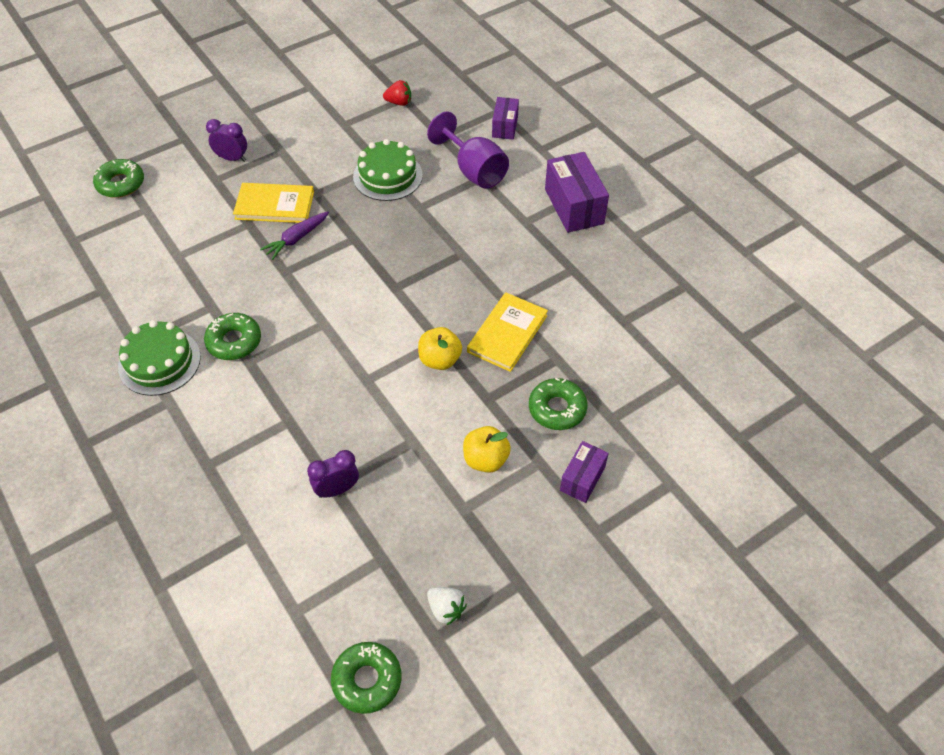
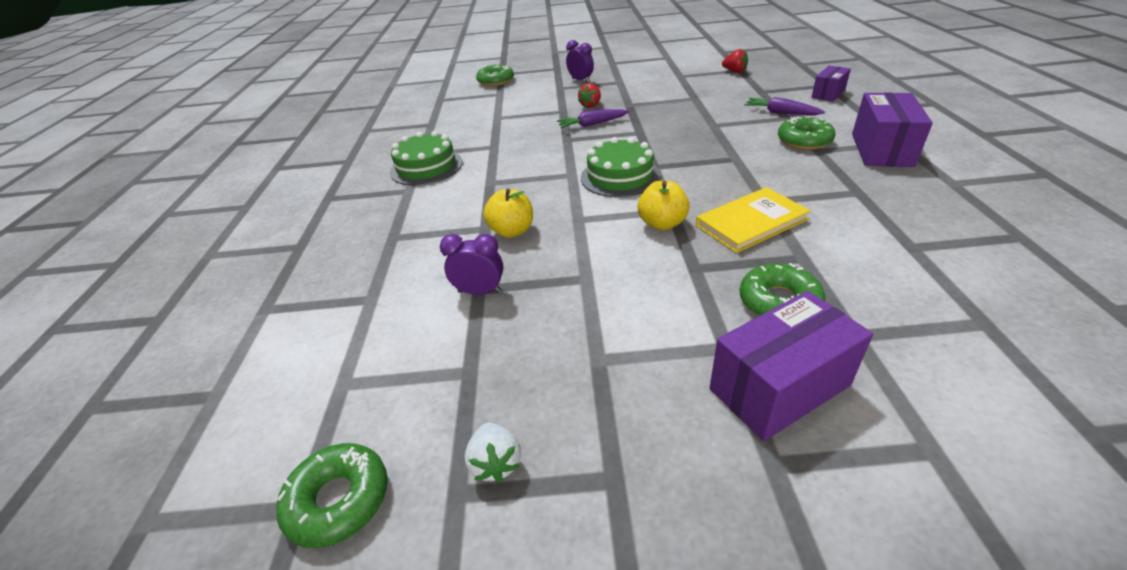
camera: 35 degrees right, 15 degrees down
green donut [204,313,261,360] -> green donut moved to [778,116,835,150]
yellow book [233,183,314,223] -> red strawberry [578,83,601,108]
green cake [353,139,423,201] -> green cake moved to [581,137,660,197]
purple goblet [427,112,509,189] -> purple carrot [744,97,825,115]
yellow apple [463,426,511,473] -> yellow apple moved to [483,188,533,238]
purple box [560,441,609,503] -> purple box [710,291,873,441], size x1.69

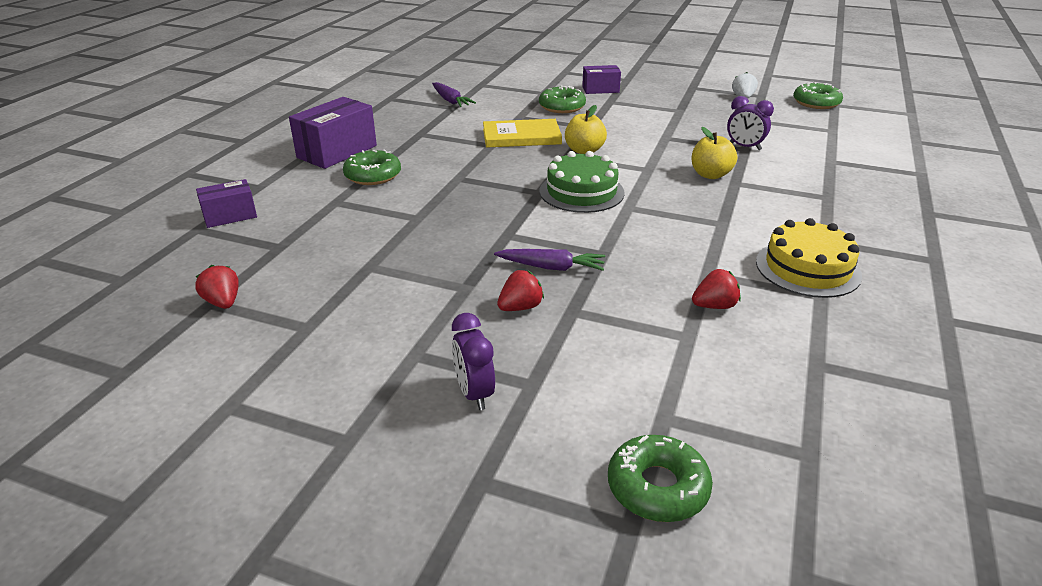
camera: 160 degrees left, 5 degrees down
green cake [390,131,463,186] -> yellow cake [756,218,862,298]
purple box [710,291,873,441] -> purple box [582,65,621,94], size x0.59
purple carrot [744,97,825,115] -> purple carrot moved to [432,82,476,107]
none -> red strawberry [692,269,741,309]

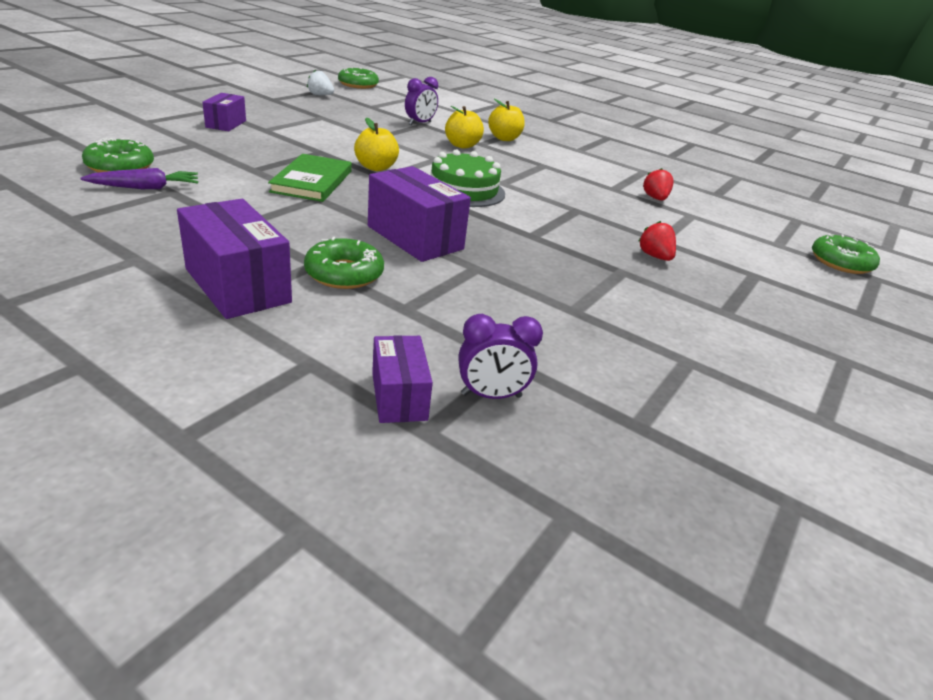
camera: 80 degrees left, 0 degrees up
red strawberry [195,265,239,309] -> none
purple clock [452,313,495,410] -> purple clock moved to [459,314,543,399]
yellow book [483,119,562,148] -> green book [268,154,352,202]
purple carrot [494,249,605,271] -> none
green donut [539,86,586,113] -> green donut moved to [82,138,154,173]
yellow cake [756,218,862,298] -> none
none -> purple box [368,166,471,262]
none -> yellow apple [488,99,525,141]

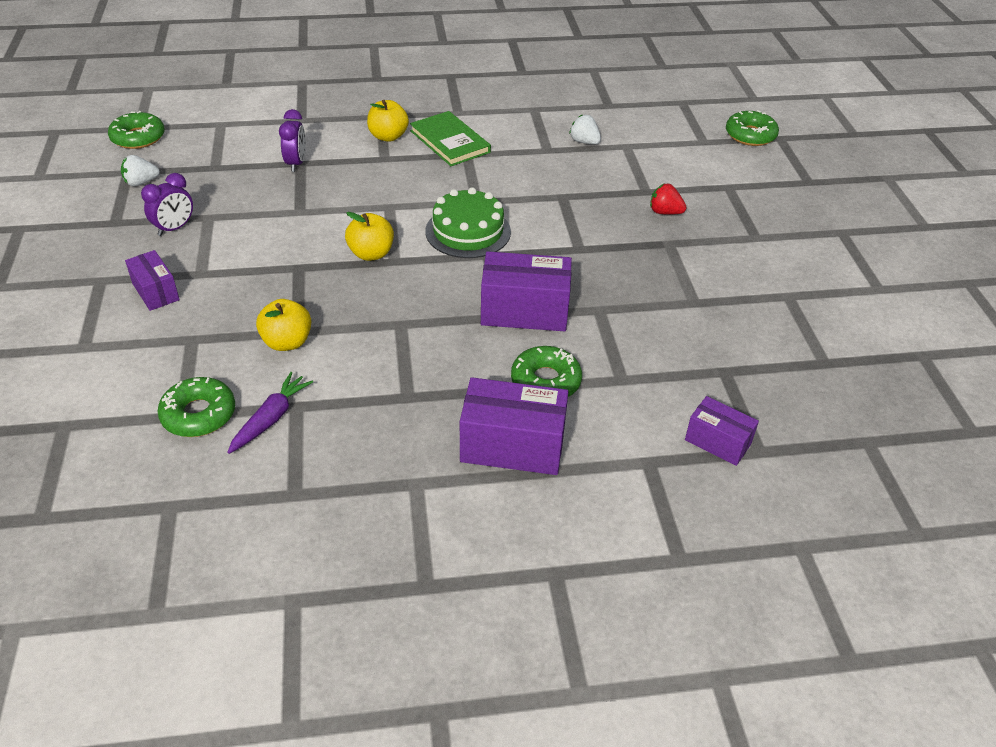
camera: 40 degrees left, 10 degrees up
green book [268,154,352,202] -> green book moved to [410,111,491,166]
yellow apple [445,106,484,149] -> yellow apple moved to [256,299,311,351]
purple clock [459,314,543,399] -> purple clock moved to [141,173,193,236]
red strawberry [643,168,674,201] -> white strawberry [569,115,601,144]

